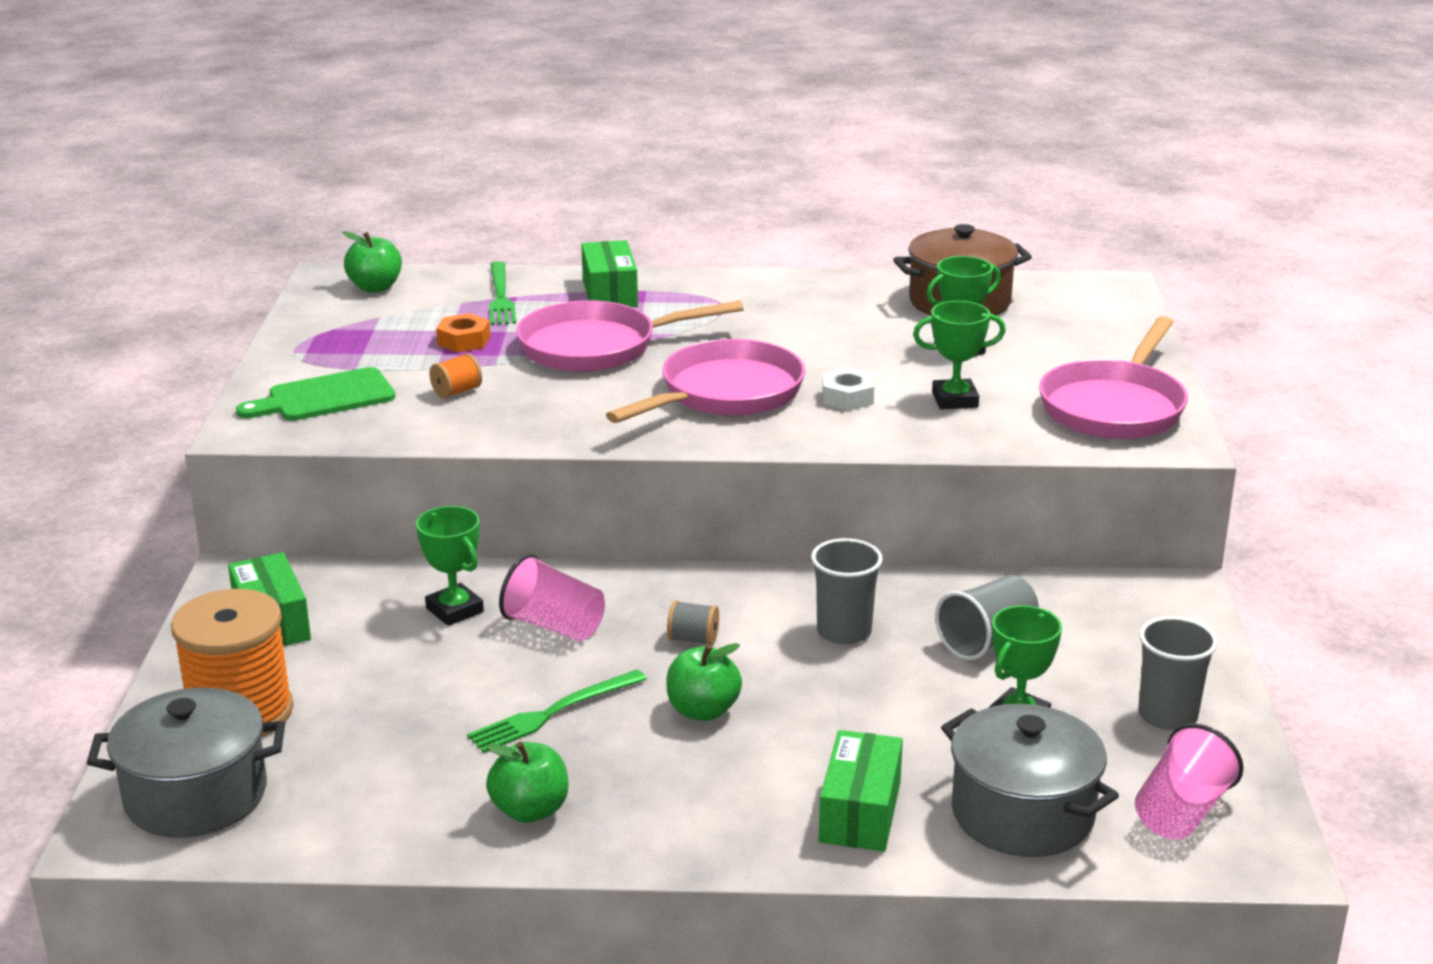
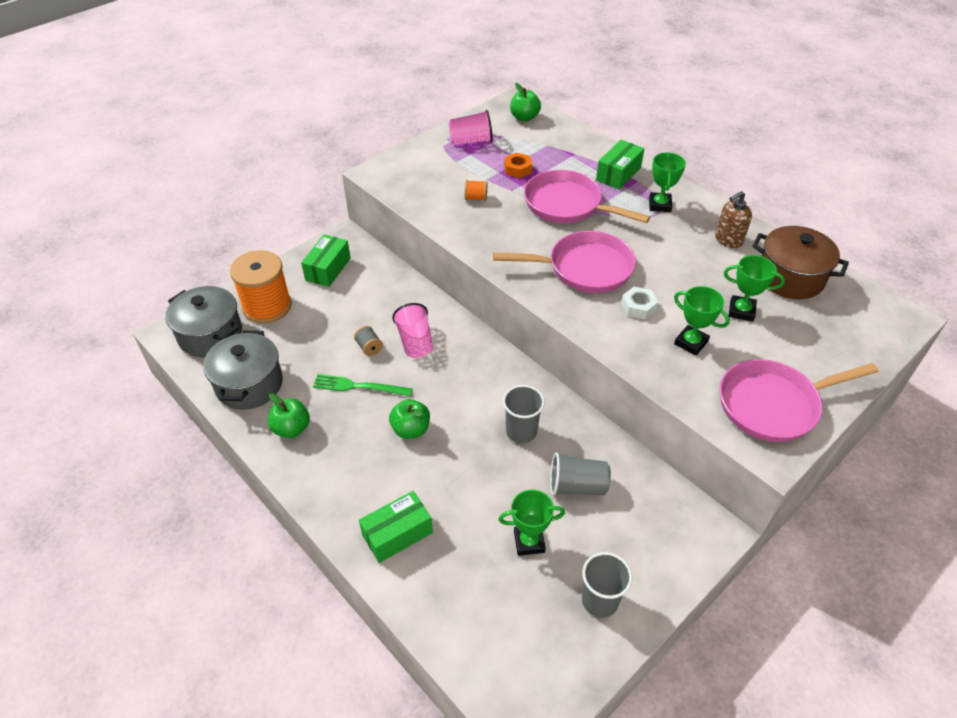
camera: 45 degrees right, 20 degrees up
green cutting board [236,367,395,421] -> none
green trophy [416,506,484,626] -> green trophy moved to [649,153,686,212]
green fork [489,261,516,325] -> none
grey spool [667,600,719,646] -> grey spool moved to [354,326,383,356]
grey pot [941,704,1119,857] -> grey pot moved to [203,330,283,410]
pink cup [1135,724,1244,840] -> pink cup moved to [449,110,493,145]
none -> brown soap dispenser [715,191,752,248]

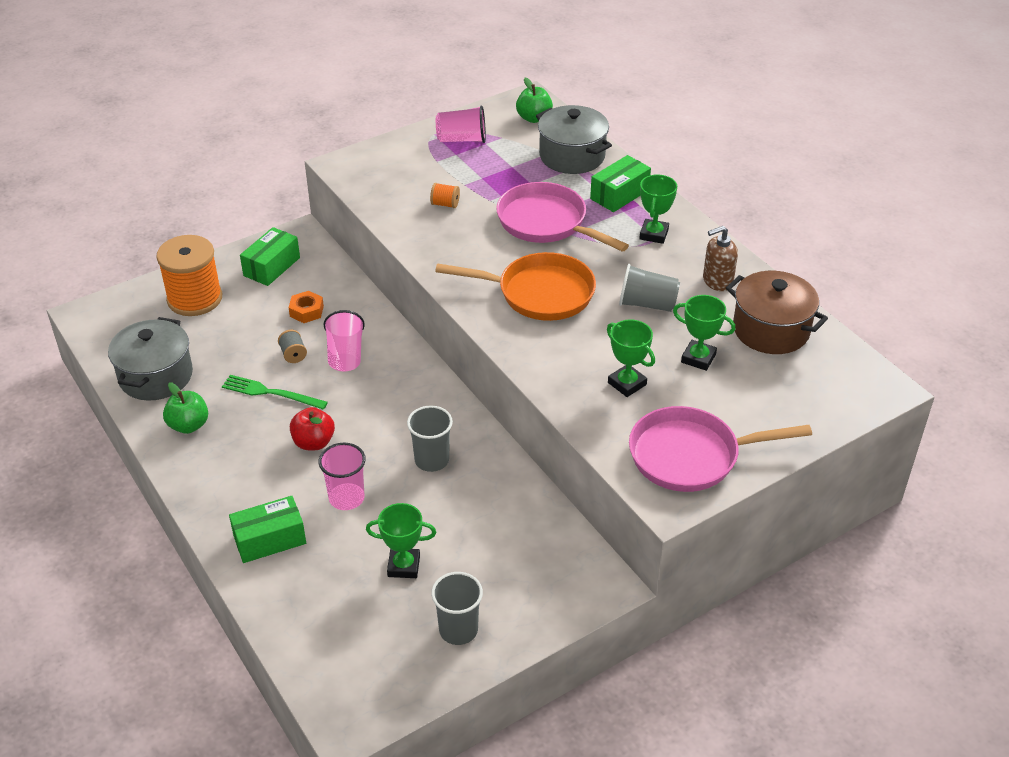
camera: 10 degrees right, 5 degrees down
grey pot [166,286,242,357] -> grey pot moved to [536,105,612,174]
green apple [389,399,430,439] -> red apple [290,407,335,450]
pink pan [493,231,636,293] -> orange pan [435,252,596,321]
orange nut [504,152,532,178] -> orange nut moved to [289,291,324,323]
grey cup [550,452,611,496] -> grey cup moved to [619,264,680,312]
white nut [621,287,658,319] -> none
none -> pink cup [319,443,366,510]

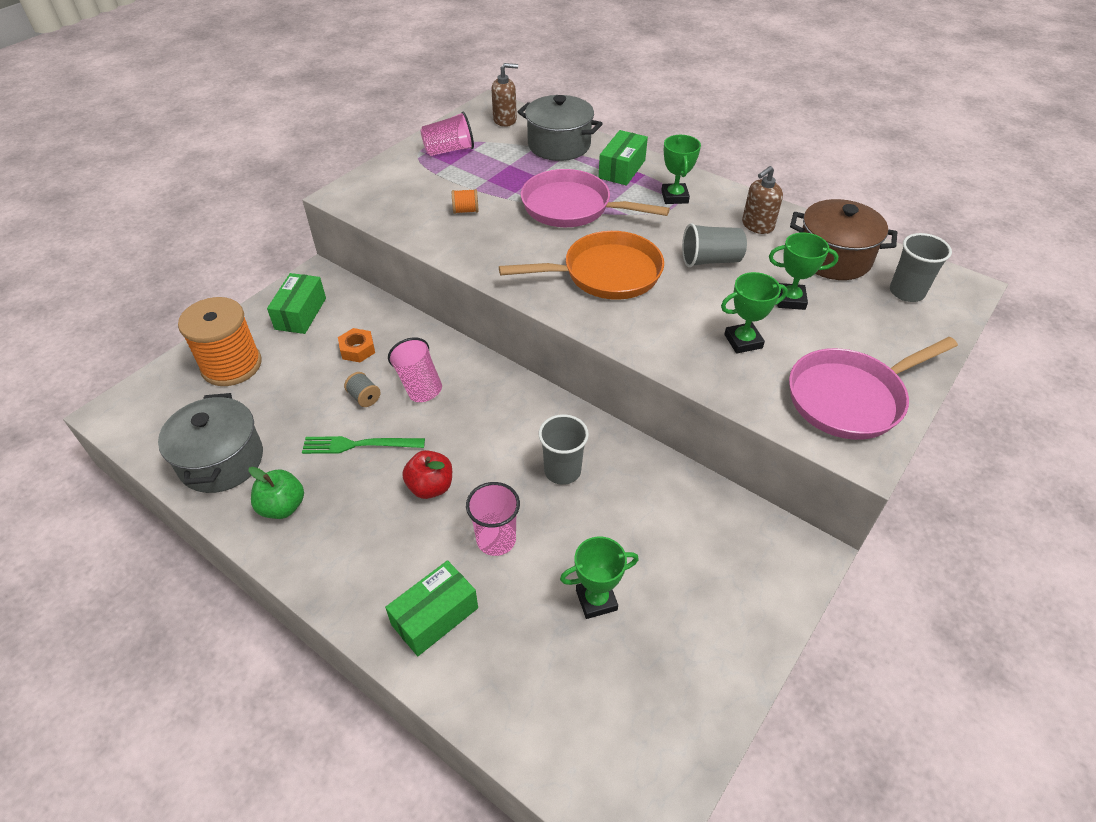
camera: 20 degrees left, 5 degrees up
grey cup [431,572,483,645] -> grey cup moved to [890,233,952,302]
green apple [516,78,553,123] -> brown soap dispenser [491,63,518,127]
green trophy [607,319,655,397] -> green trophy turned 45 degrees counterclockwise [721,272,788,354]

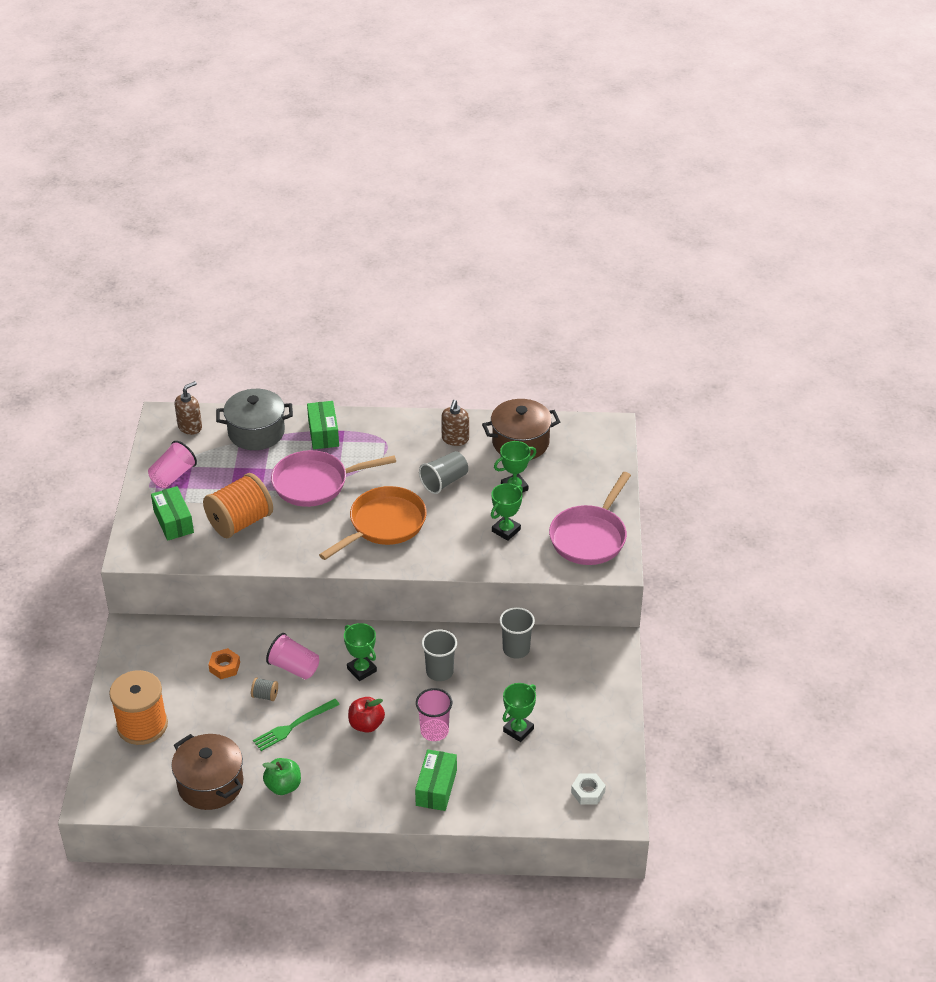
camera: 35 degrees left, 5 degrees down
grey pot [158,393,263,493] -> brown pot [171,734,243,810]
green box [267,273,326,334] -> green box moved to [151,486,194,541]
orange spool [452,189,479,214] -> orange spool [203,473,273,538], size x2.46
green trophy [661,135,701,204] -> green trophy moved to [344,623,377,681]
grey cup [890,233,952,302] -> grey cup moved to [499,607,535,659]
none -> white nut [571,773,606,805]

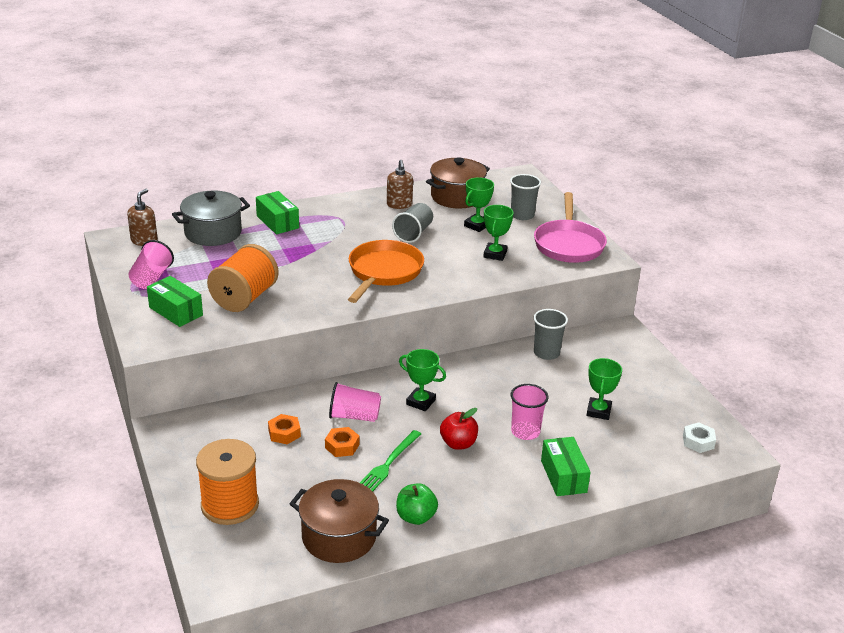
camera: 25 degrees left, 10 degrees down
grey spool [251,678,278,701] -> orange nut [325,427,360,457]
pink pan [271,450,396,507] -> none
grey cup [422,630,457,681] -> grey cup moved to [510,174,541,220]

